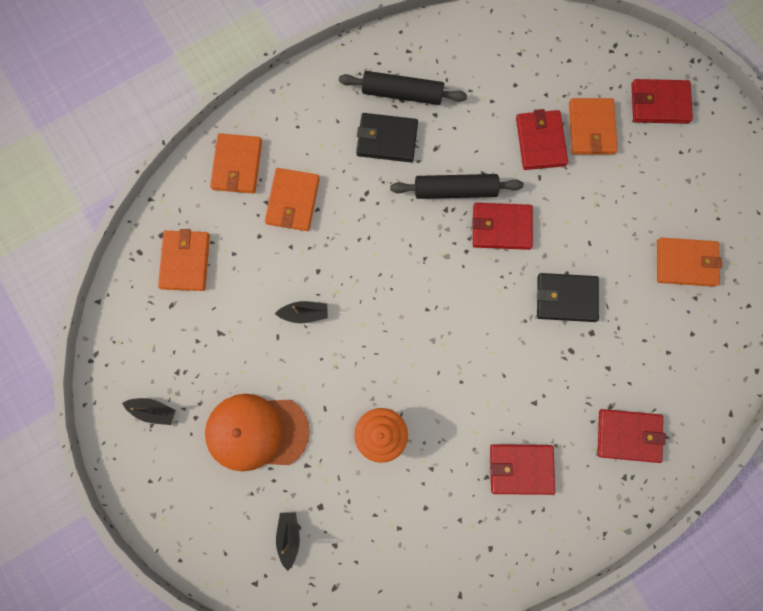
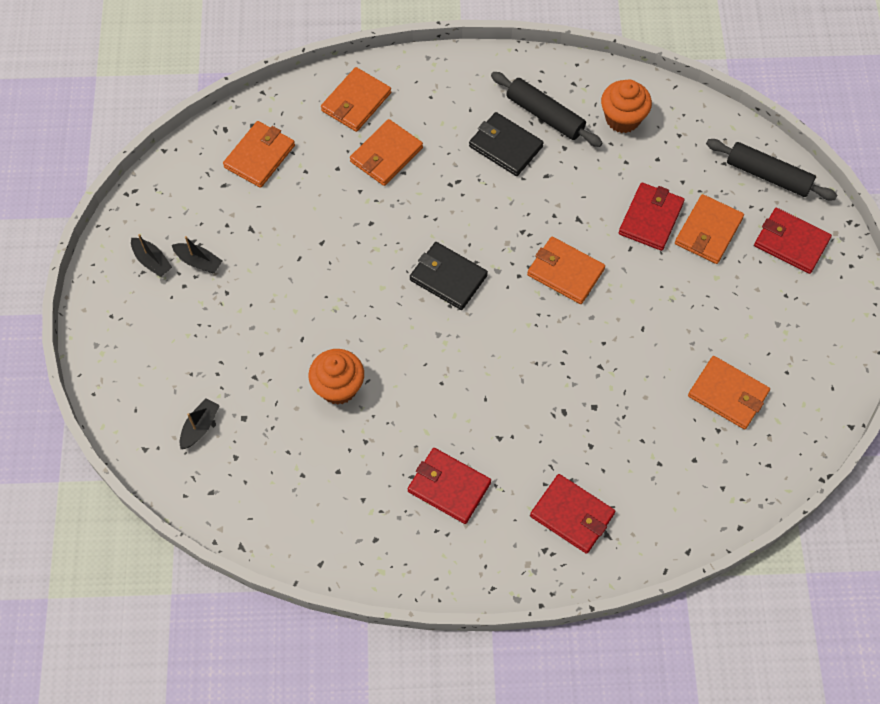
camera: 30 degrees right, 15 degrees down
orange cap [205,394,310,472] -> none
black boat [275,301,328,323] -> black boat moved to [172,236,222,273]
black rolling pin [390,174,524,199] -> black rolling pin moved to [706,139,838,201]
red wallet [472,203,533,250] -> orange wallet [527,237,605,304]
black wallet [537,273,599,322] -> black wallet moved to [410,242,488,310]
none -> orange cupcake [601,79,652,133]

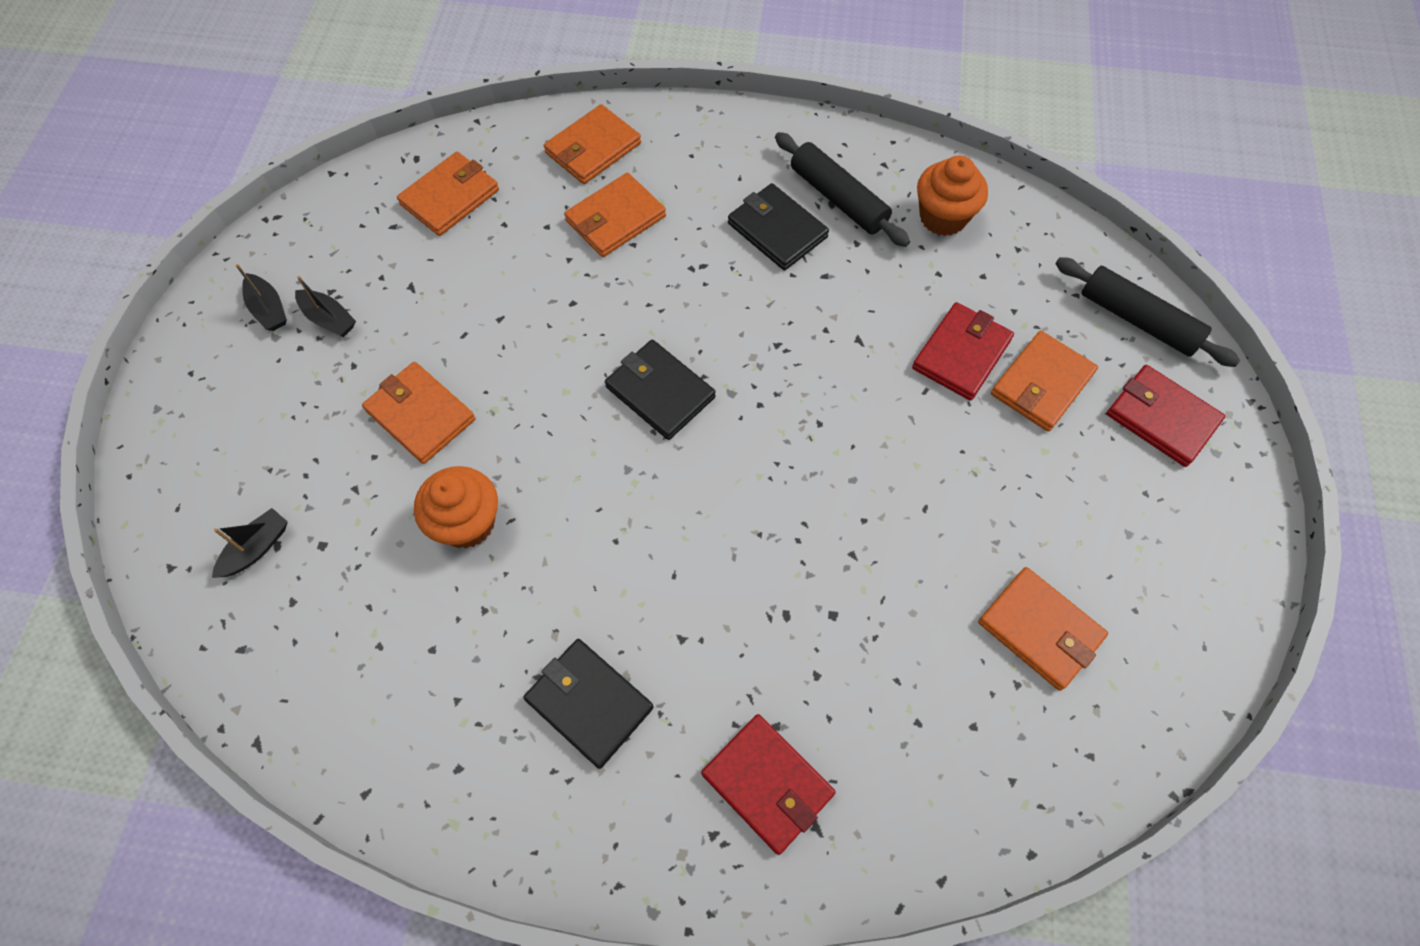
camera: 10 degrees right, 0 degrees up
red wallet [408,448,491,524] -> black wallet [523,639,653,769]
orange wallet [527,237,605,304] -> orange wallet moved to [362,362,475,464]

